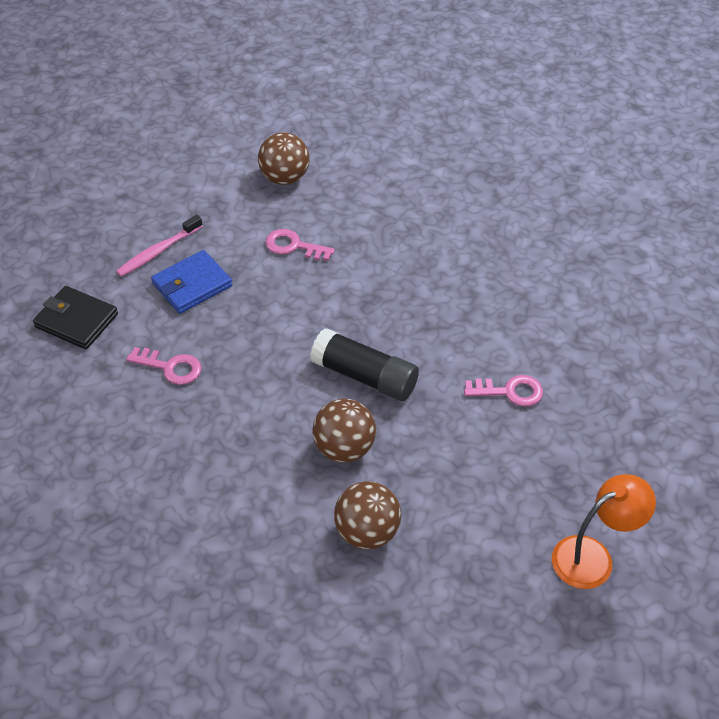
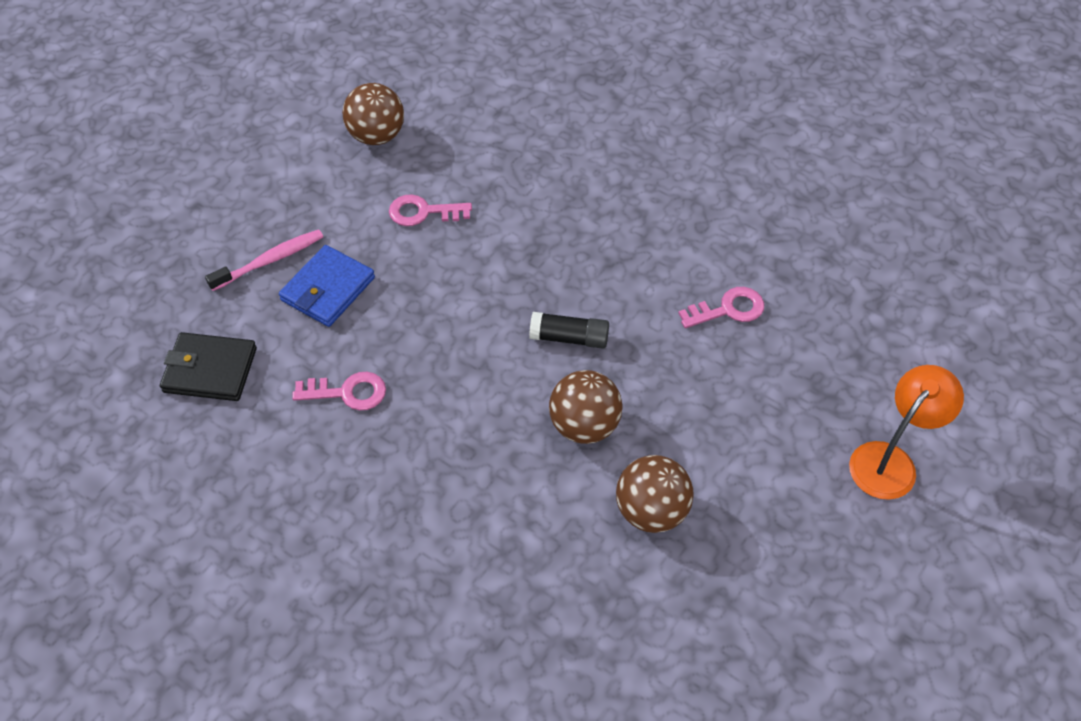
camera: 20 degrees left, 5 degrees up
pink toothbrush [116,215,203,277] -> pink toothbrush turned 150 degrees counterclockwise [205,229,323,291]
black glue stick [310,328,419,401] -> black glue stick [529,312,609,349], size x0.64

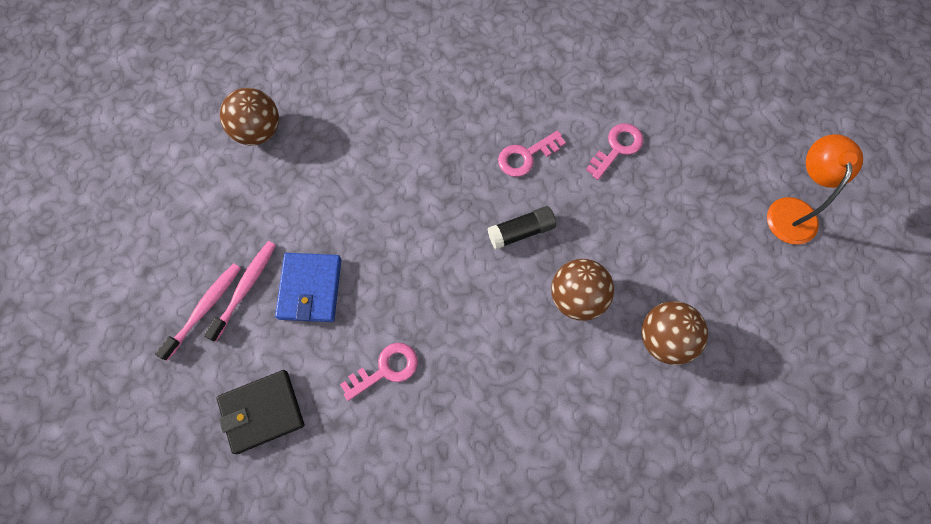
camera: 30 degrees left, 15 degrees up
pink key [389,195,472,226] -> pink key moved to [498,130,566,177]
none -> pink toothbrush [155,263,241,361]

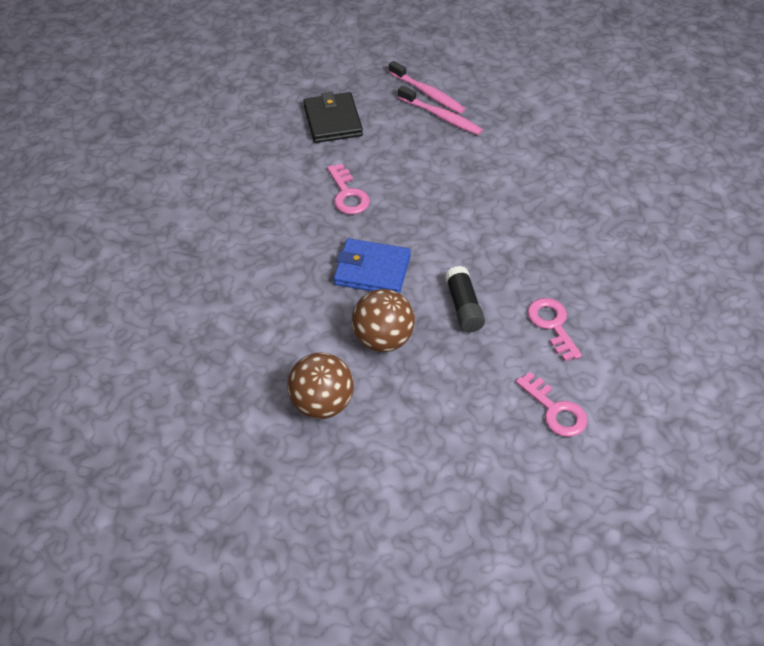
camera: 100 degrees right, 20 degrees down
brown ball [220,88,279,146] -> none
blue wallet [275,253,341,322] -> blue wallet moved to [334,238,411,293]
orange lamp [767,134,863,245] -> none

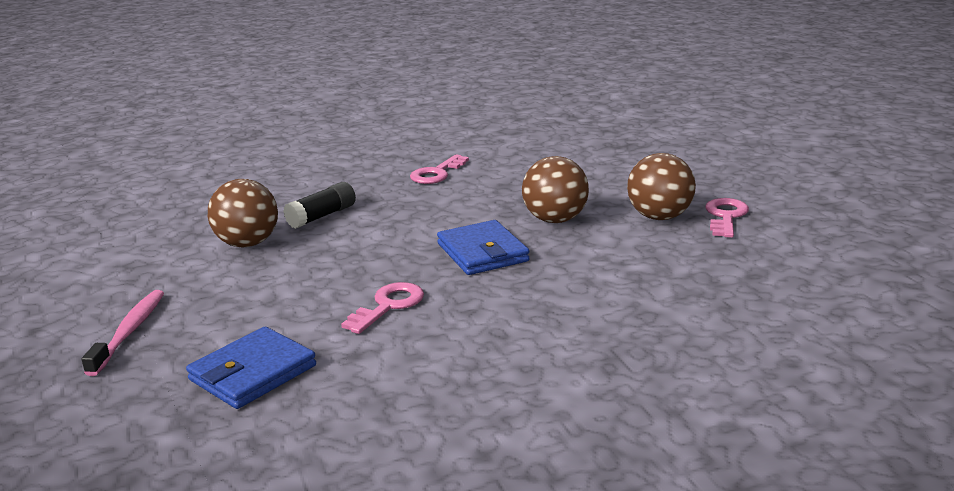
camera: 125 degrees left, 25 degrees down
black wallet [304,92,363,143] -> blue wallet [186,327,316,409]
pink toothbrush [398,85,483,135] -> none
black glue stick [445,266,485,332] -> black glue stick moved to [283,182,356,229]
pink key [516,372,588,437] -> pink key moved to [706,198,749,238]
none -> brown ball [208,179,278,247]

